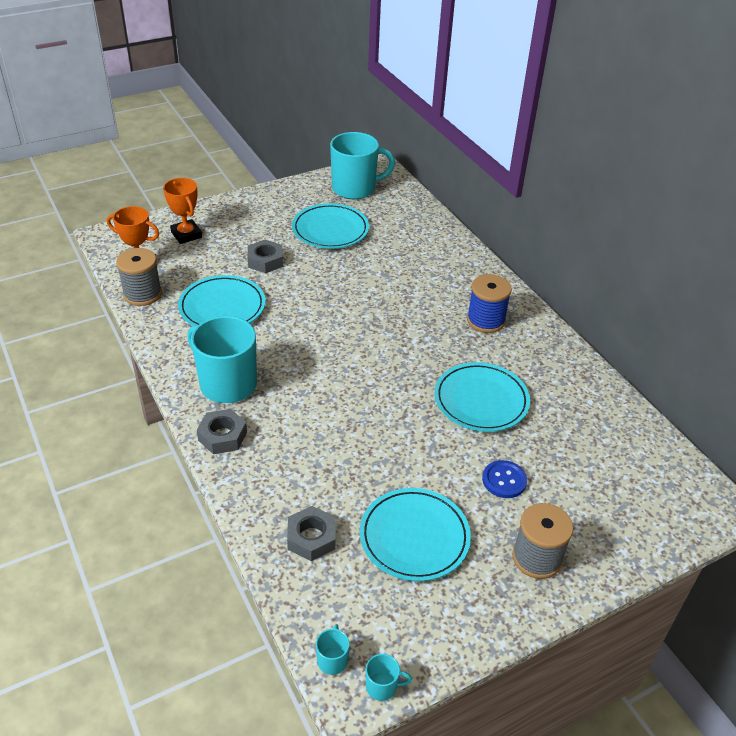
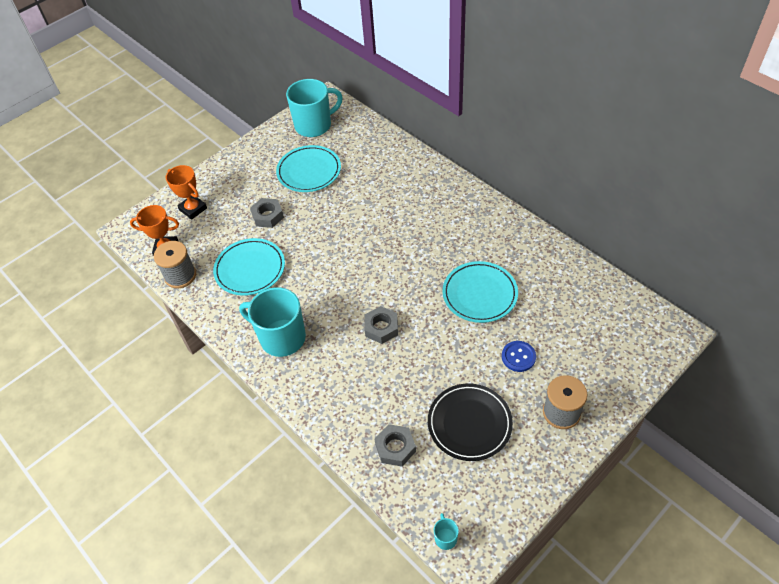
camera: 10 degrees left, 10 degrees up
grey nut [197,409,247,454] -> grey nut moved to [365,306,398,344]
turquoise plate [360,488,471,581] -> black plate [428,383,513,461]
turquoise mug [366,654,412,701] -> none
blue spool [467,274,512,333] -> none

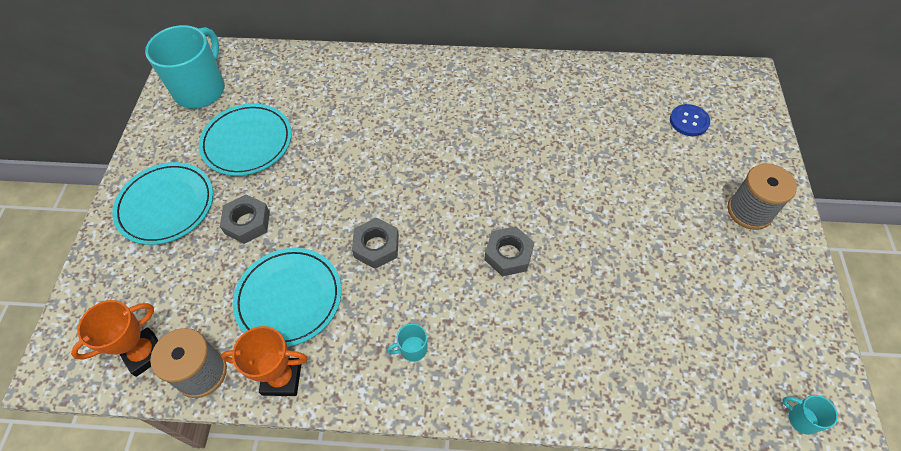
camera: 45 degrees left, 5 degrees up
orange trophy [165,165,207,220] -> orange trophy moved to [221,326,308,396]
turquoise mug [239,287,306,357] -> turquoise mug [387,323,427,362], size x0.41
grey nut [375,424,416,467] -> grey nut moved to [352,218,399,269]
black plate [428,383,513,461] -> none
turquoise plate [442,261,518,323] -> turquoise plate moved to [112,162,213,245]
blue button [502,341,536,372] -> blue button moved to [670,104,710,136]

